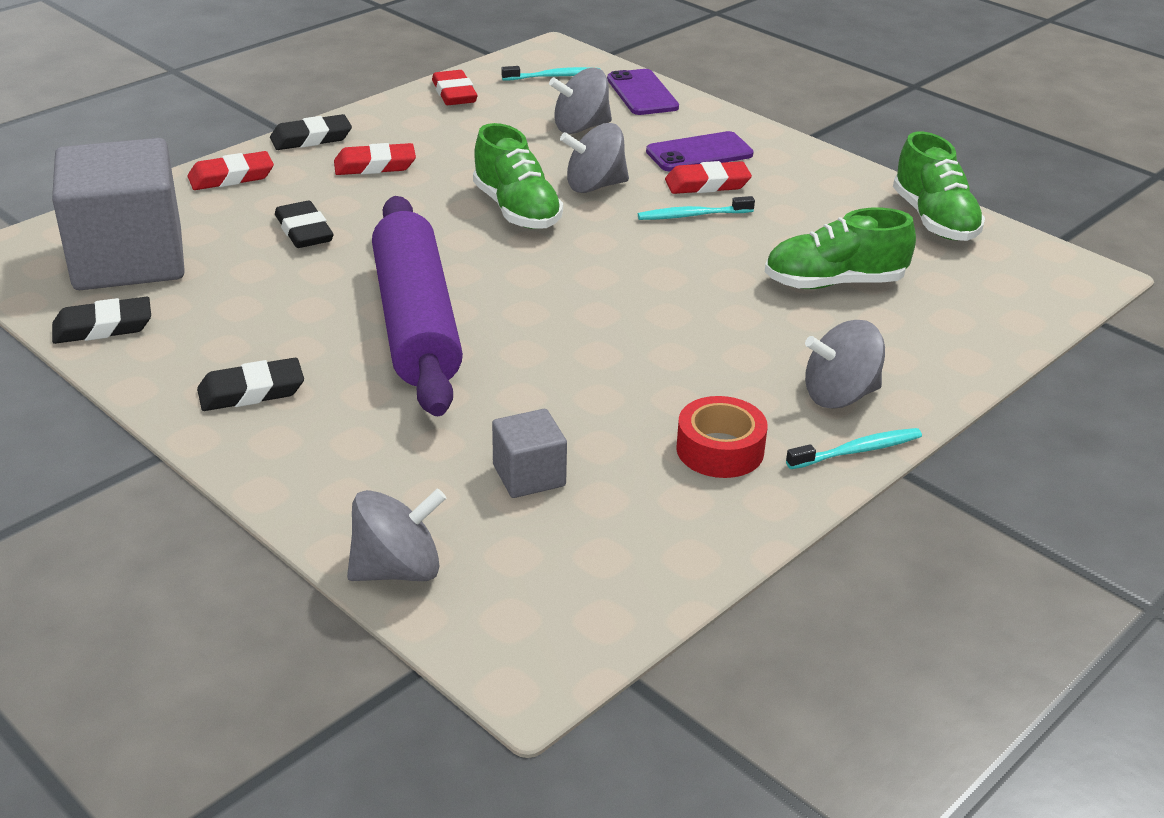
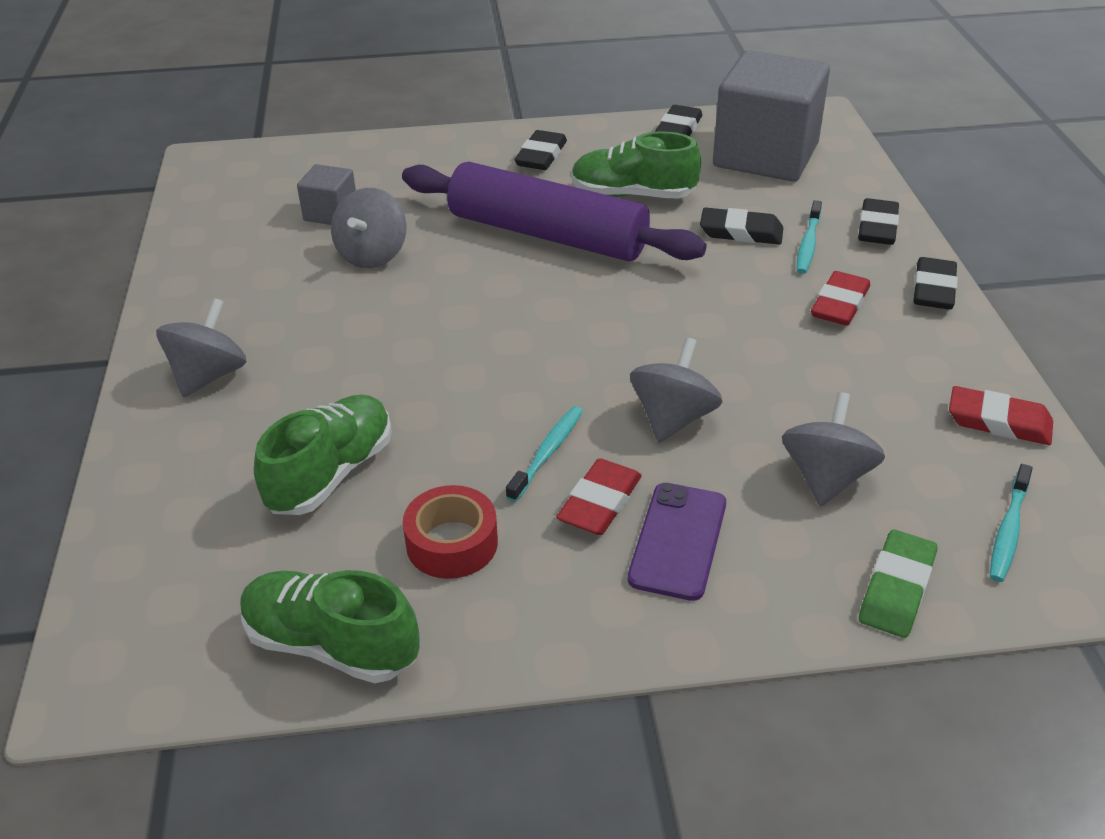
camera: 130 degrees right, 5 degrees up
red eraser [188,151,274,190] -> black eraser [858,198,899,245]
grey spinning top [347,488,446,581] -> grey spinning top moved to [331,188,407,268]
green shoe [473,123,563,229] -> green shoe moved to [571,132,701,199]
purple phone [607,69,679,115] -> green eraser [859,530,937,638]
red tape [676,396,768,478] -> red tape moved to [403,485,498,579]
turquoise toothbrush [786,428,922,469] -> turquoise toothbrush moved to [797,200,822,274]

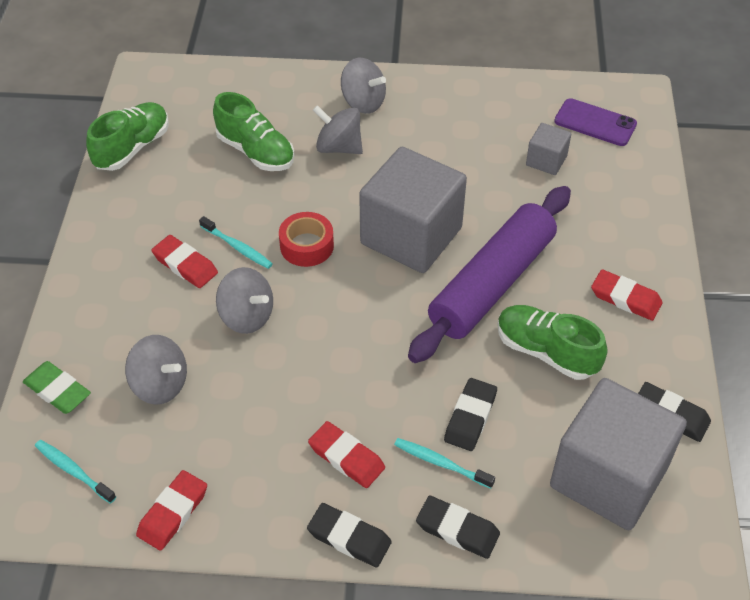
camera: 100 degrees right, 10 degrees up
grey spinning top [331,188,407,268] -> grey spinning top moved to [313,105,363,154]
red tape [403,485,498,579] -> red tape moved to [279,212,334,267]
black eraser [514,130,567,170] -> red eraser [591,269,663,321]
green shoe [571,132,701,199] -> green shoe turned 75 degrees counterclockwise [497,305,607,380]
purple phone [627,483,726,601] -> purple phone moved to [554,98,637,146]
none -> grey cube [359,147,467,273]

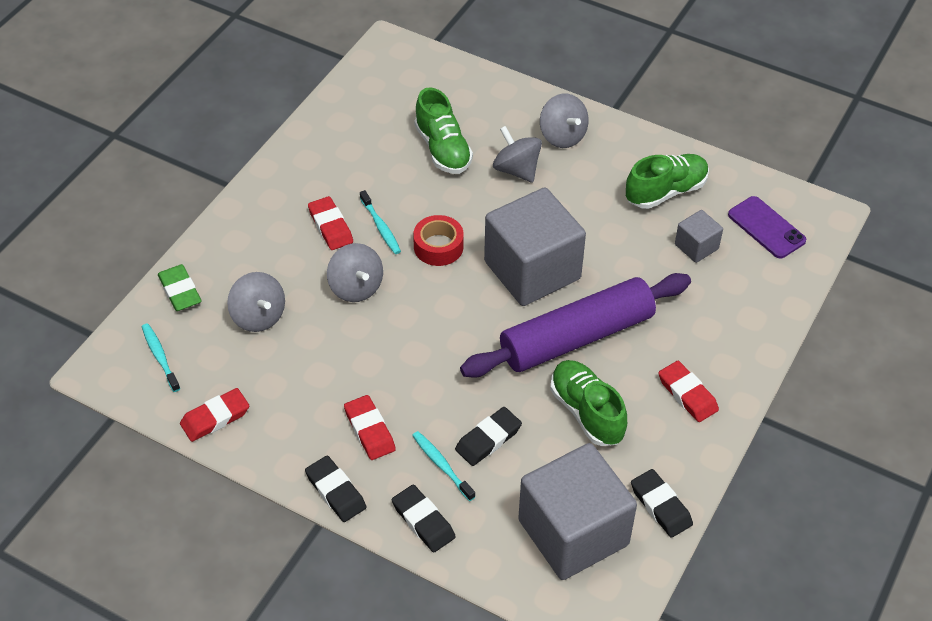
camera: 25 degrees right, 0 degrees up
green shoe [86,102,169,171] -> green shoe moved to [626,154,709,209]

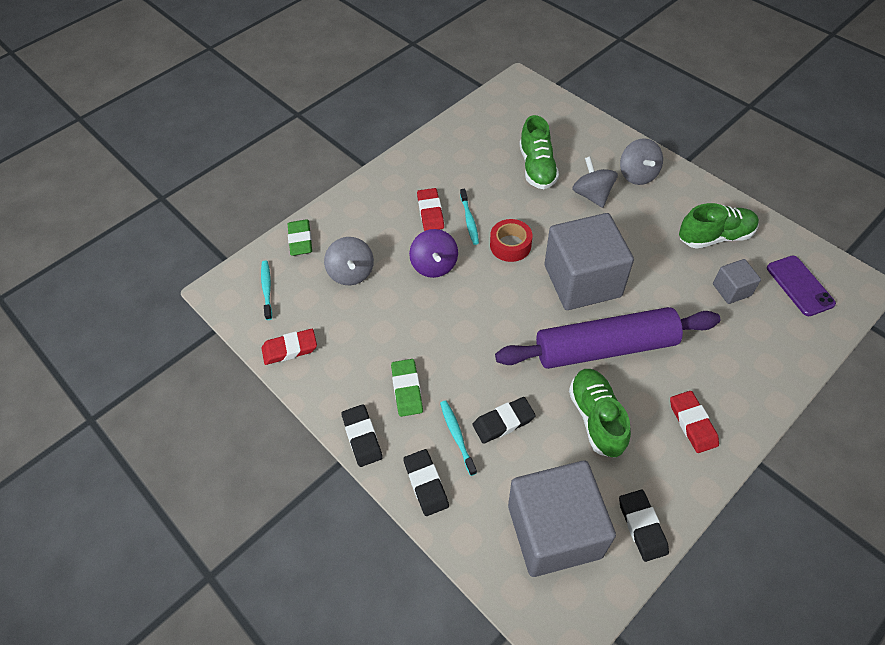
camera: 20 degrees right, 5 degrees up
grey spinning top [327,243,383,302] -> purple spinning top [409,229,458,278]
red eraser [344,395,396,460] -> green eraser [391,359,423,417]

